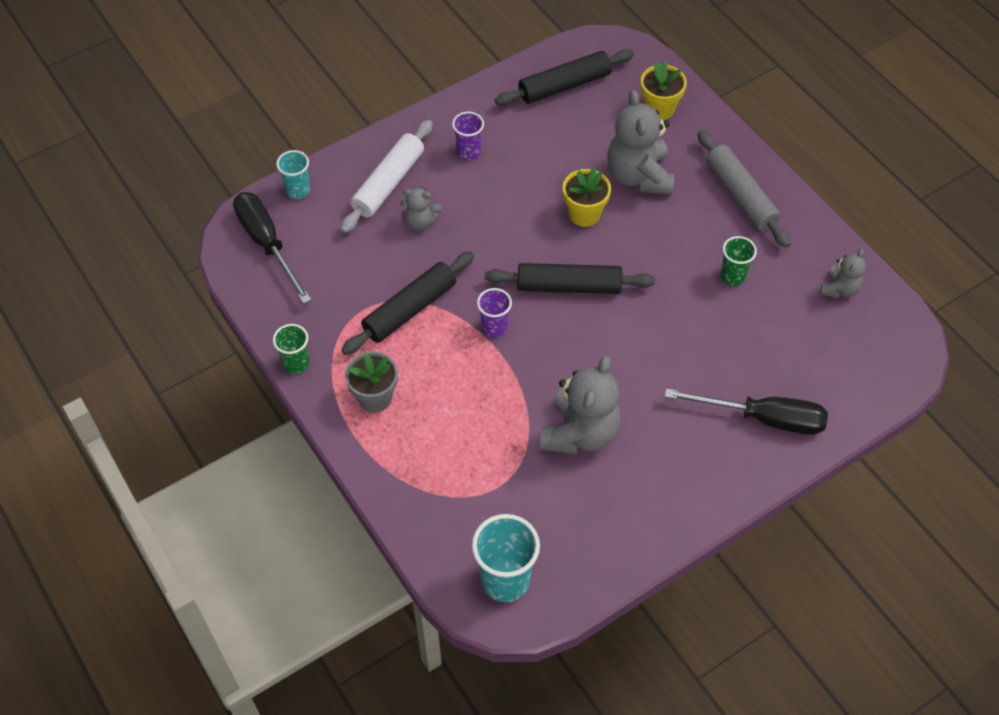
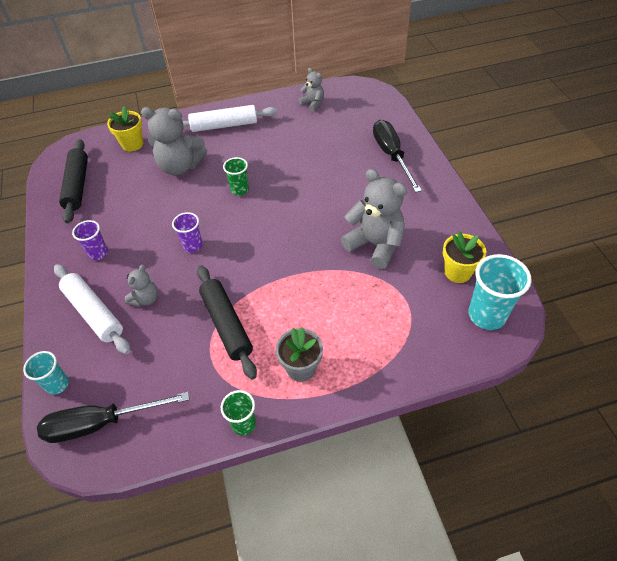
camera: 70 degrees left, 5 degrees down
purple cup [477,288,512,338] -> purple cup moved to [172,212,203,252]
black rolling pin [485,263,655,294] -> none
yellow flower pot [563,167,611,227] -> yellow flower pot moved to [443,231,486,283]
black screwdriver [665,388,828,435] -> black screwdriver turned 45 degrees counterclockwise [373,120,422,192]
grey rolling pin [698,130,791,248] -> white rolling pin [183,105,277,132]
green cup [721,236,757,286] -> green cup moved to [223,157,249,196]

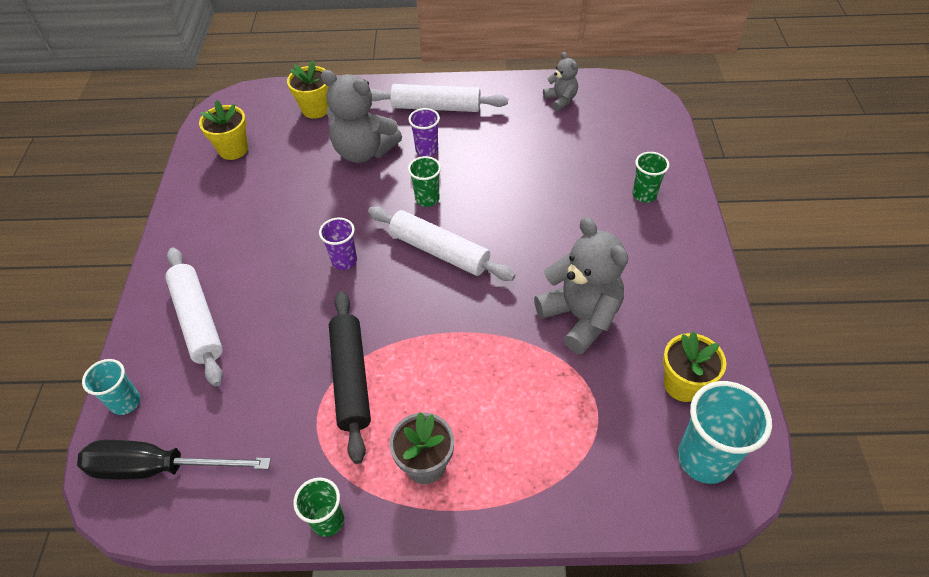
camera: 15 degrees right, 0 degrees up
black rolling pin [59,139,88,223] -> yellow flower pot [199,100,248,160]
purple cup [72,220,108,260] -> purple cup moved to [409,108,440,157]
grey teddy bear [125,264,158,307] -> none
black screwdriver [373,120,422,192] -> green cup [632,152,669,203]
none -> white rolling pin [368,207,515,281]

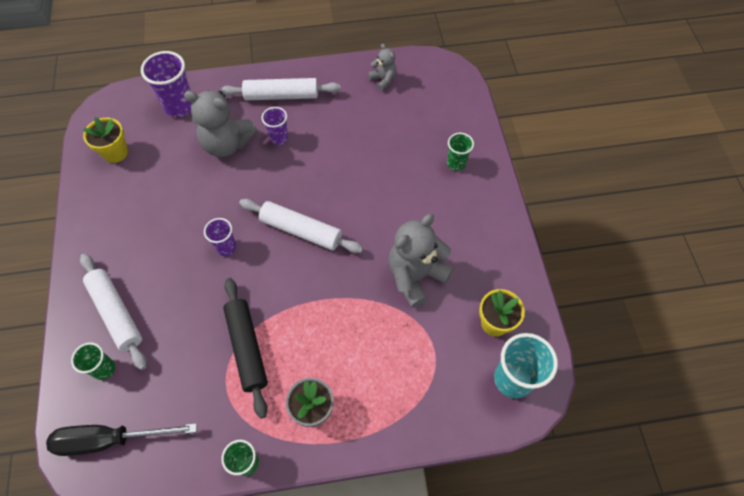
camera: 10 degrees left, 10 degrees up
turquoise cup [82,359,140,415] -> none
yellow flower pot [287,60,329,119] -> purple cup [141,51,192,117]
green cup [408,156,441,207] -> green cup moved to [71,343,115,380]
grey teddy bear [534,217,628,354] -> grey teddy bear turned 90 degrees counterclockwise [388,214,453,308]

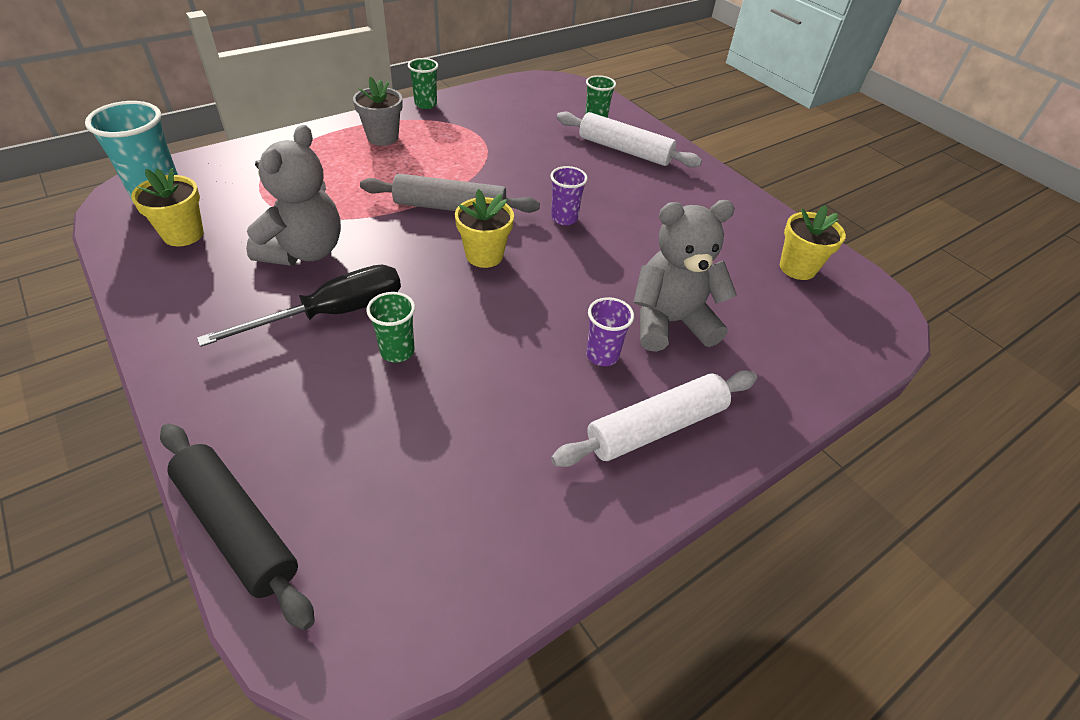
camera: 150 degrees right, 15 degrees down
black screwdriver [46,423,197,456] -> black screwdriver moved to [197,264,401,347]
purple cup [141,51,192,117] -> none
black rolling pin [223,278,268,419] -> black rolling pin moved to [160,424,315,630]
white rolling pin [239,199,363,253] -> yellow flower pot [455,189,514,268]
grey teddy bear [368,44,397,91] -> none
green cup [447,133,474,171] -> green cup moved to [366,292,415,362]
none -> grey rolling pin [360,174,540,213]

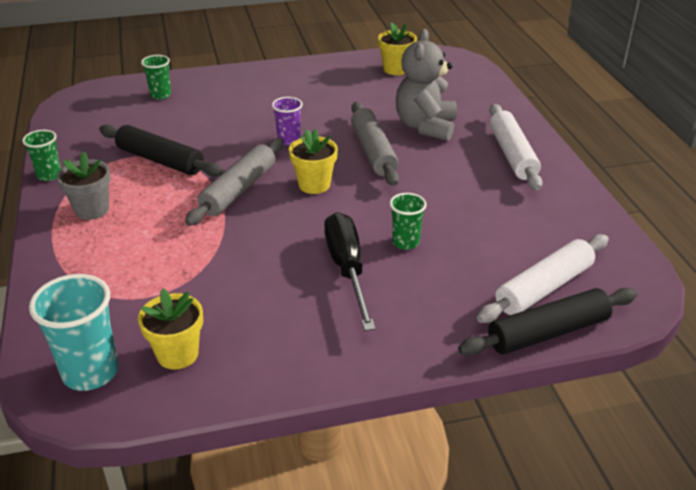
camera: 65 degrees left, 10 degrees down
grey teddy bear [246,125,341,266] -> none
white rolling pin [556,111,702,168] -> white rolling pin moved to [477,234,609,323]
purple cup [586,297,634,366] -> none
none -> black rolling pin [99,124,223,177]
none -> grey rolling pin [351,102,399,186]

